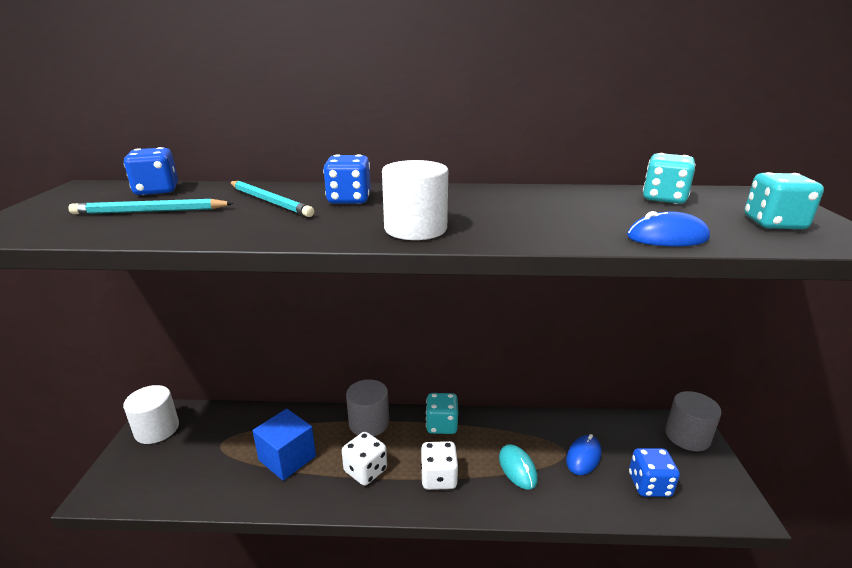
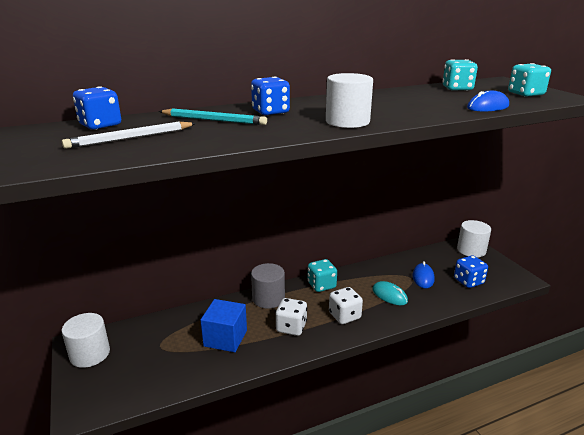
camera: 25 degrees left, 0 degrees up
turquoise pencil [69,199,234,214] -> white pencil [62,122,196,149]
grey cylinder [665,391,722,451] -> white cylinder [457,220,491,257]

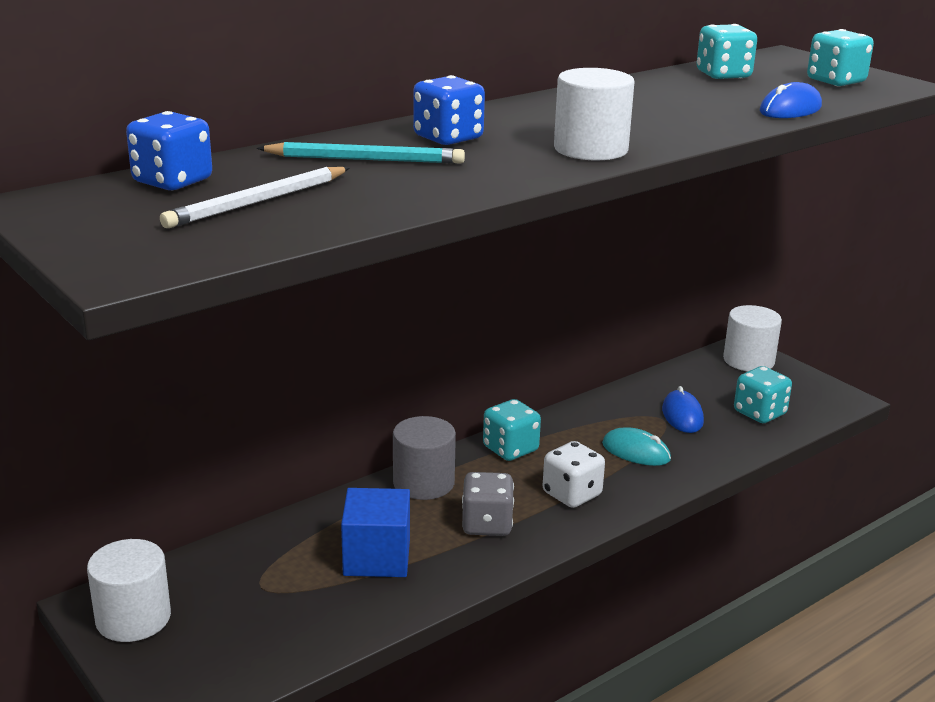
camera: 15 degrees left, 0 degrees up
white dice [275,298,307,336] -> grey dice [462,472,514,536]
blue dice [454,255,488,288] -> turquoise dice [734,366,792,423]

